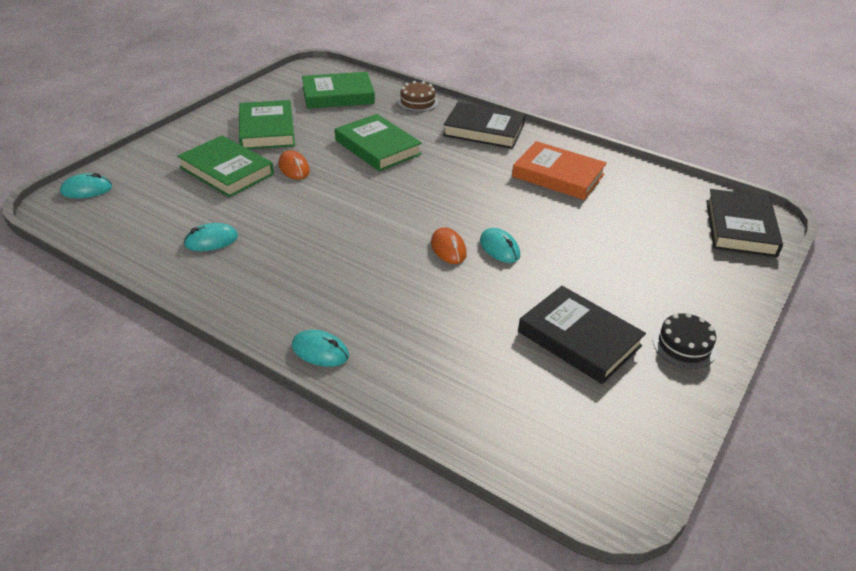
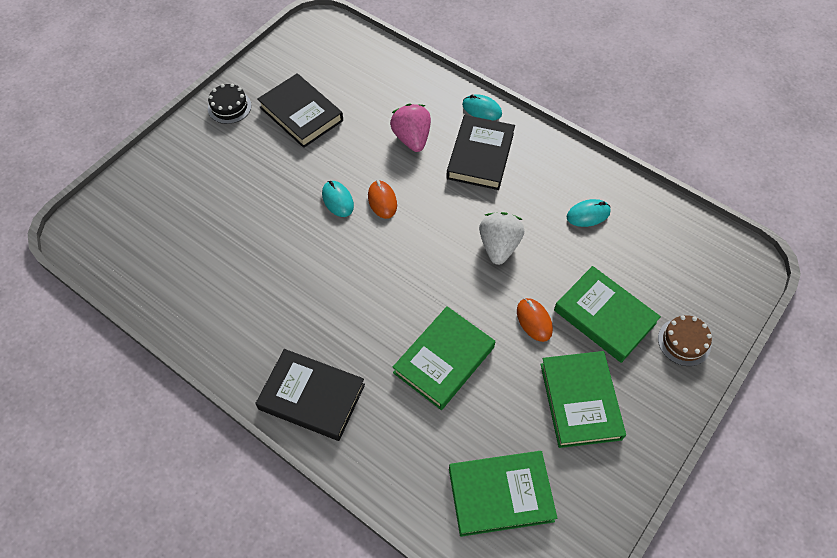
camera: 175 degrees left, 20 degrees up
turquoise mouse [60,173,112,198] -> none
green book [335,114,422,171] -> green book turned 75 degrees clockwise [393,306,495,410]
brown cake [397,81,438,112] -> brown cake moved to [658,315,712,366]
orange book [512,141,607,200] -> none
black book [706,189,783,257] -> black book moved to [446,115,515,190]
none -> pink strawberry [390,104,431,152]
none -> white strawberry [479,212,524,265]

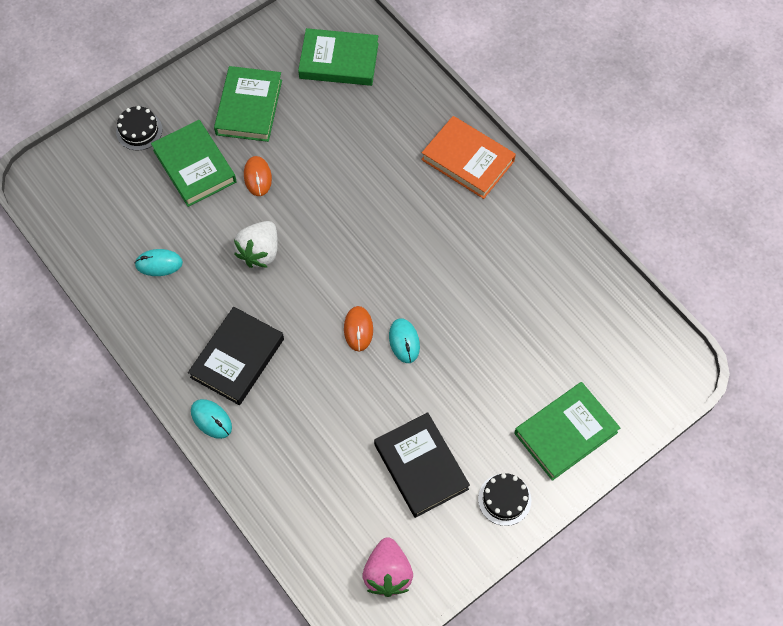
camera: 165 degrees left, 5 degrees up
black book [255,349,365,441] -> orange book [421,116,516,199]
pink strawberry [390,104,431,152] -> pink strawberry moved to [362,537,413,597]
green book [393,306,495,410] -> green book moved to [514,382,620,481]
brown cake [658,315,712,366] -> black cake [116,106,162,151]

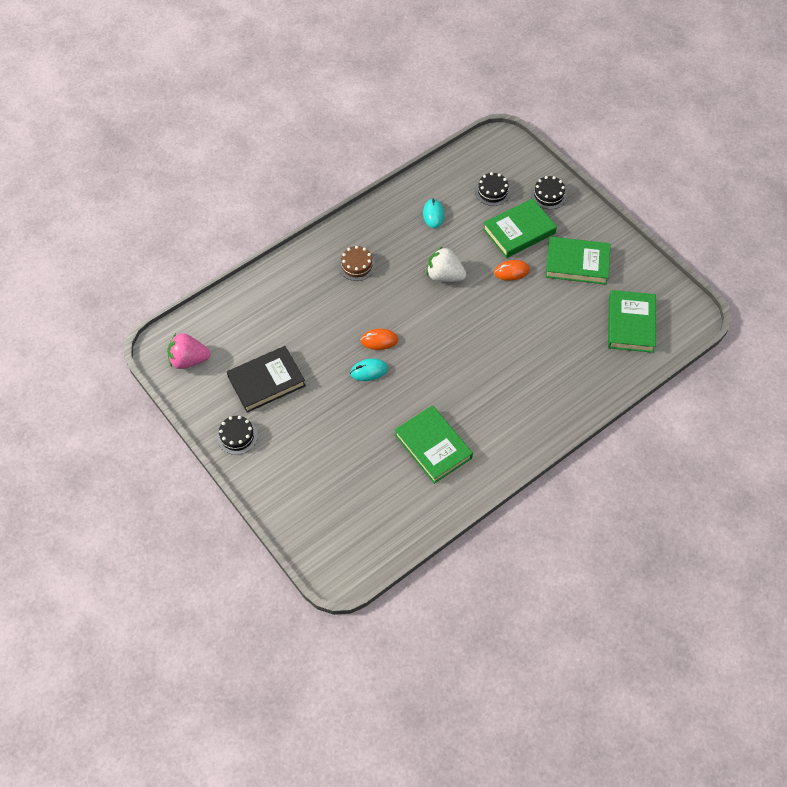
camera: 90 degrees right, 5 degrees down
black book [188,307,284,405] -> brown cake [338,246,376,281]
turquoise mouse [191,399,232,439] -> none
orange book [421,116,516,199] -> none
green book [514,382,620,481] -> green book moved to [395,405,473,484]
none -> black cake [475,172,511,206]

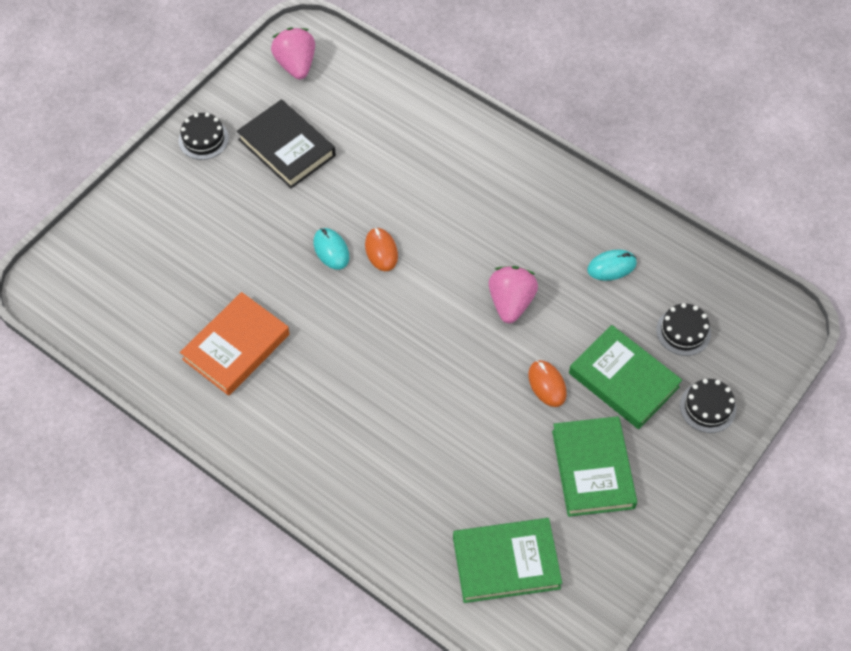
camera: 75 degrees right, 0 degrees up
brown cake [338,246,376,281] -> none
green book [395,405,473,484] -> orange book [180,292,290,396]
white strawberry [427,246,466,282] -> pink strawberry [489,266,538,323]

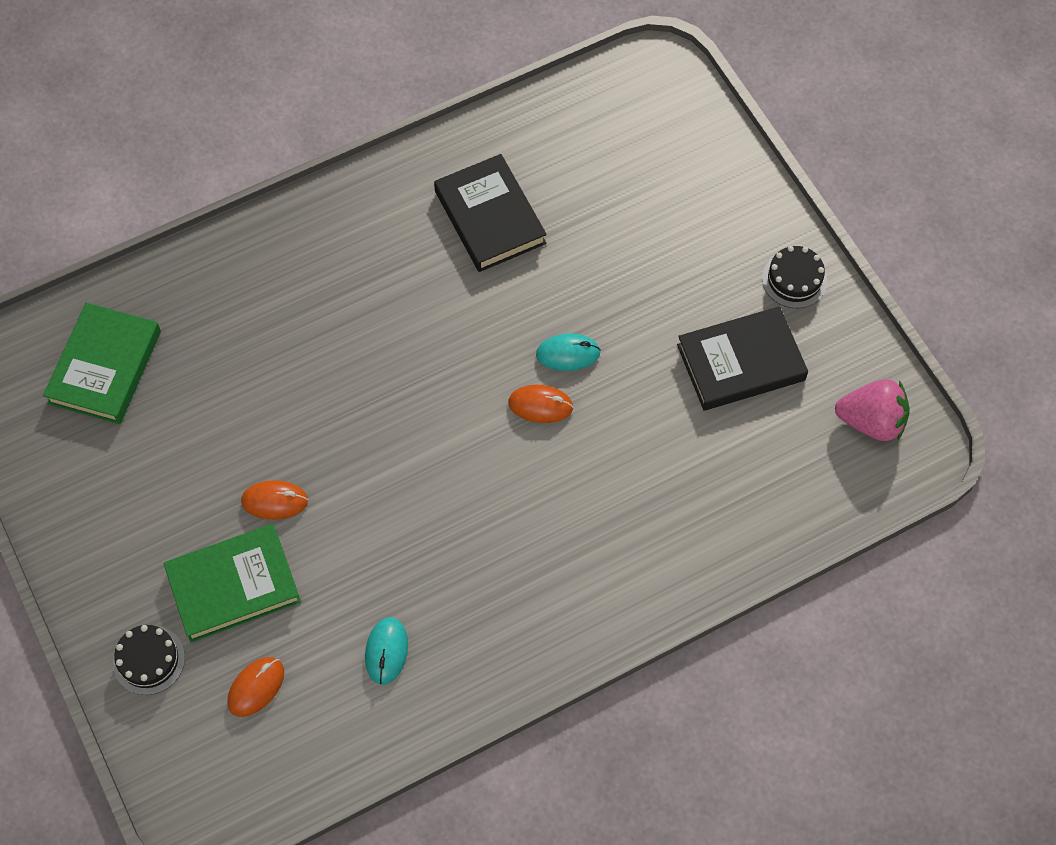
camera: 115 degrees right, 5 degrees up
orange book [180,292,290,396] -> black book [434,154,547,272]
pink strawberry [489,266,538,323] -> none
green book [552,416,637,517] -> none
black cake [656,303,711,356] -> orange mouse [227,657,284,717]

